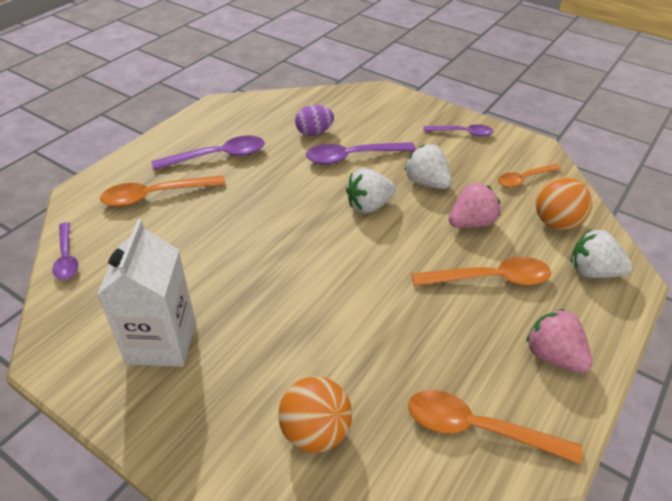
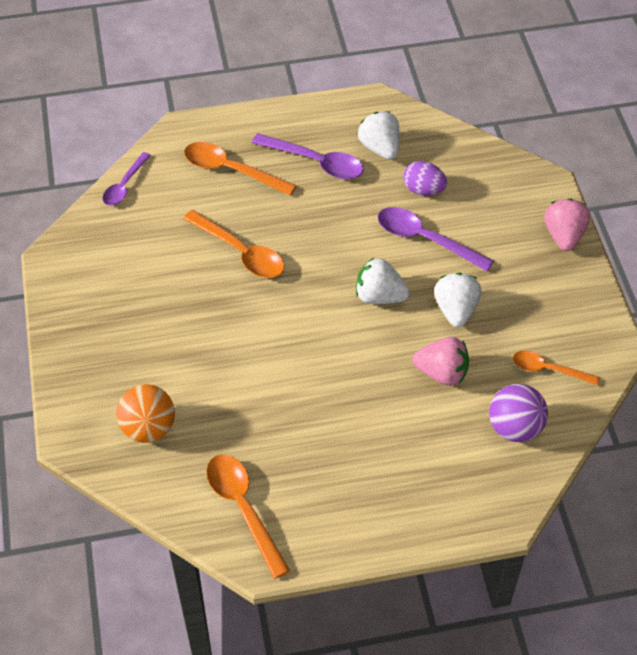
camera: 45 degrees right, 10 degrees up
white carton [97,219,196,367] -> none
orange spoon [412,257,551,286] -> orange spoon moved to [183,210,285,278]
purple spoon [424,124,493,136] -> none
pink strawberry [526,309,592,373] -> pink strawberry moved to [545,198,590,251]
orange ball [536,177,592,230] -> purple ball [489,384,548,442]
white strawberry [571,230,633,278] -> white strawberry moved to [358,111,400,160]

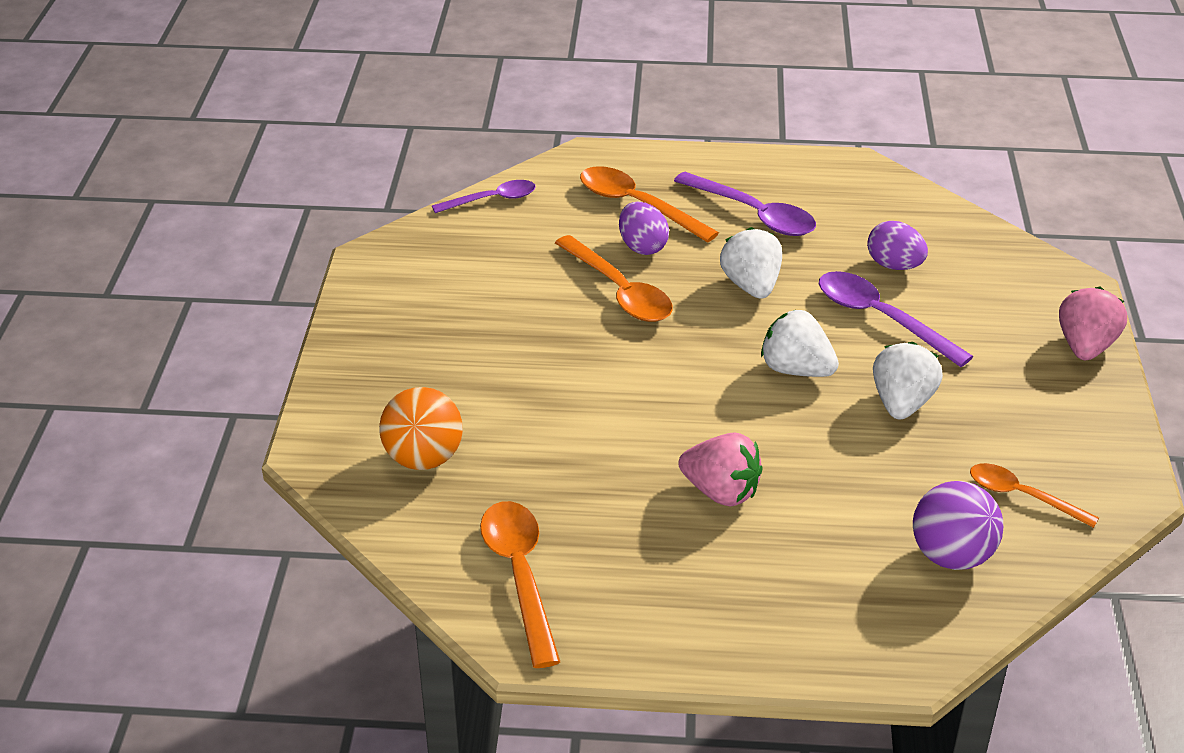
camera: 15 degrees right, 15 degrees down
purple spoon [102,152,151,206] -> purple spoon turned 150 degrees counterclockwise [432,180,536,213]
white strawberry [358,111,400,160] -> white strawberry moved to [720,227,782,299]
pink strawberry [412,337,469,386] -> pink strawberry moved to [678,432,763,507]
none -> purple egg [619,202,669,255]

